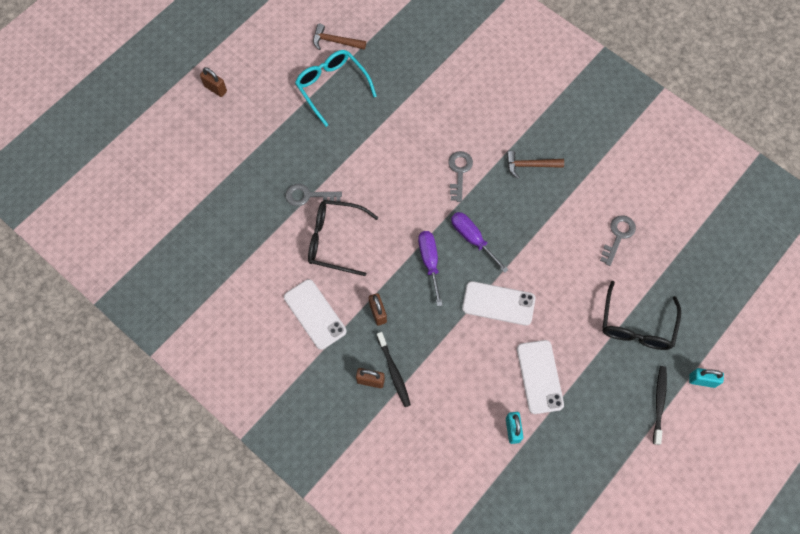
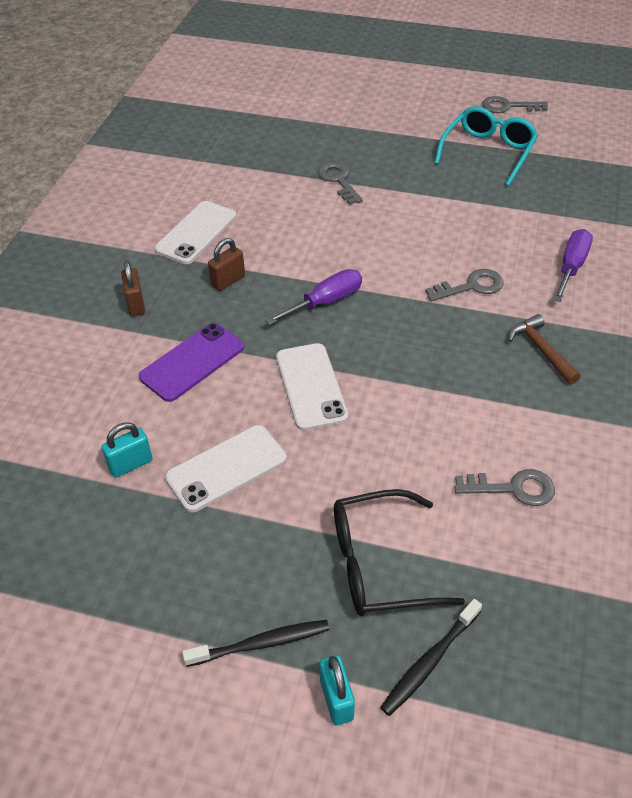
camera: 65 degrees right, 20 degrees down
brown padlock [200,67,227,97] -> none
black glasses [308,200,379,276] -> none
brown hammer [313,24,366,50] -> none
black toothbrush [377,332,411,407] -> black toothbrush moved to [380,599,482,716]
purple screwdriver [451,212,509,273] -> purple screwdriver moved to [553,229,593,302]
none -> purple phone [139,323,244,402]
none -> grey key [482,96,548,113]

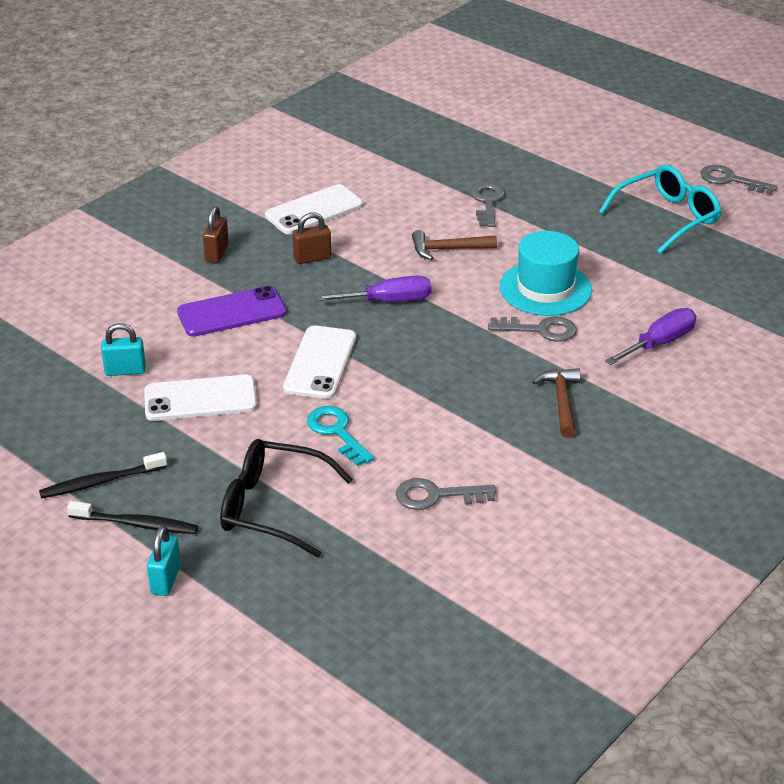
camera: 25 degrees right, 10 degrees down
black toothbrush [380,599,482,716] -> black toothbrush moved to [39,452,167,498]
grey key [454,469,555,506] -> grey key turned 150 degrees clockwise [396,478,496,510]
none -> turquoise key [307,406,374,466]
none -> brown hammer [412,230,497,260]
none -> turquoise hat [500,231,592,316]

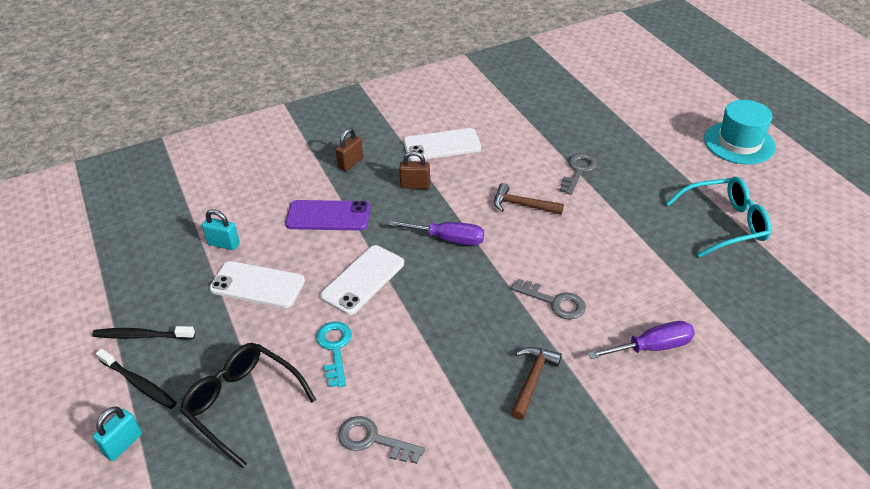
camera: 25 degrees right, 5 degrees up
turquoise hat [500,231,592,316] -> turquoise hat moved to [704,100,776,164]
grey key [700,165,777,195] -> none

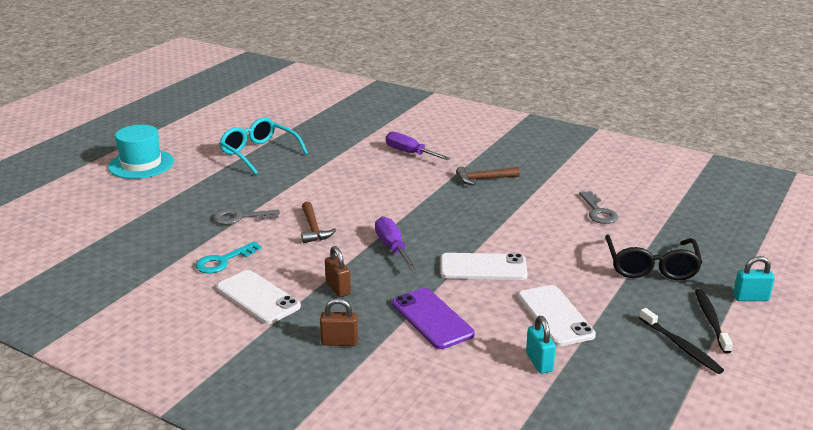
camera: 125 degrees left, 15 degrees down
turquoise key [316,321,352,387] -> turquoise key moved to [196,241,262,274]
grey key [511,279,586,319] -> none

